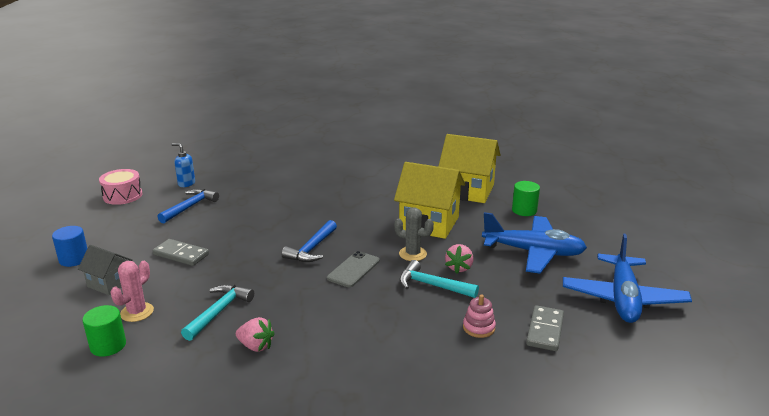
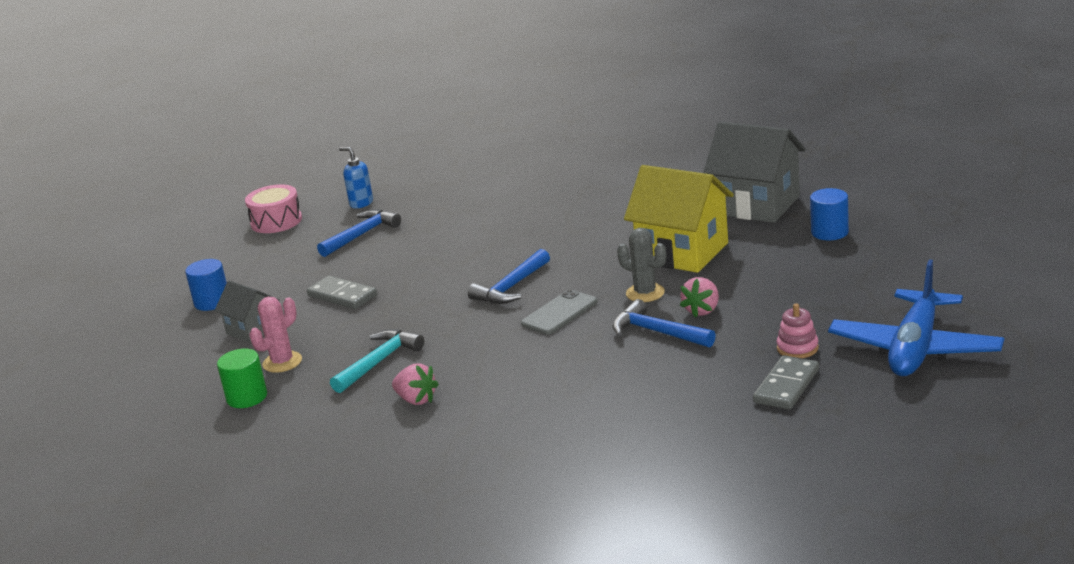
camera: 15 degrees right, 0 degrees up
turquoise hammer [399,260,479,298] -> blue hammer [613,299,716,348]
yellow house [438,134,500,203] -> grey house [703,122,806,223]
pink stacking toy [463,295,496,338] -> pink stacking toy moved to [776,303,819,358]
blue plane [482,212,587,274] -> none
green cylinder [512,181,540,216] -> blue cylinder [810,188,849,240]

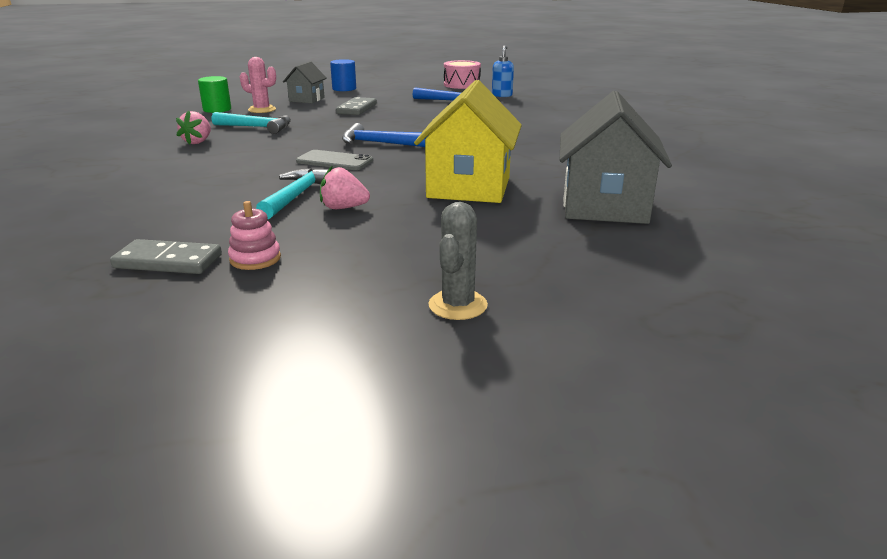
camera: 65 degrees right, 0 degrees up
blue hammer [613,299,716,348] -> turquoise hammer [256,168,328,219]
grey cactus [617,228,666,302] -> grey cactus moved to [428,202,488,320]
blue cylinder [810,188,849,240] -> none
blue plane [828,260,1004,376] -> none

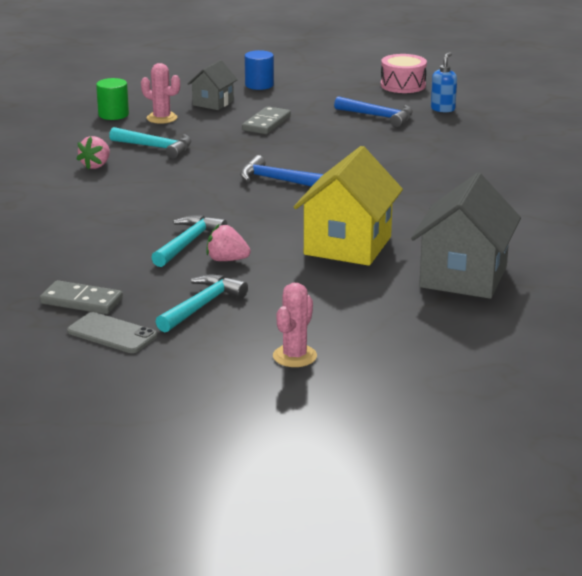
camera: 10 degrees right, 0 degrees up
pink stacking toy [228,201,281,270] -> none
grey phone [296,150,373,170] -> grey phone moved to [67,312,157,353]
grey cactus [428,202,488,320] -> pink cactus [273,283,317,367]
none -> turquoise hammer [155,275,248,333]

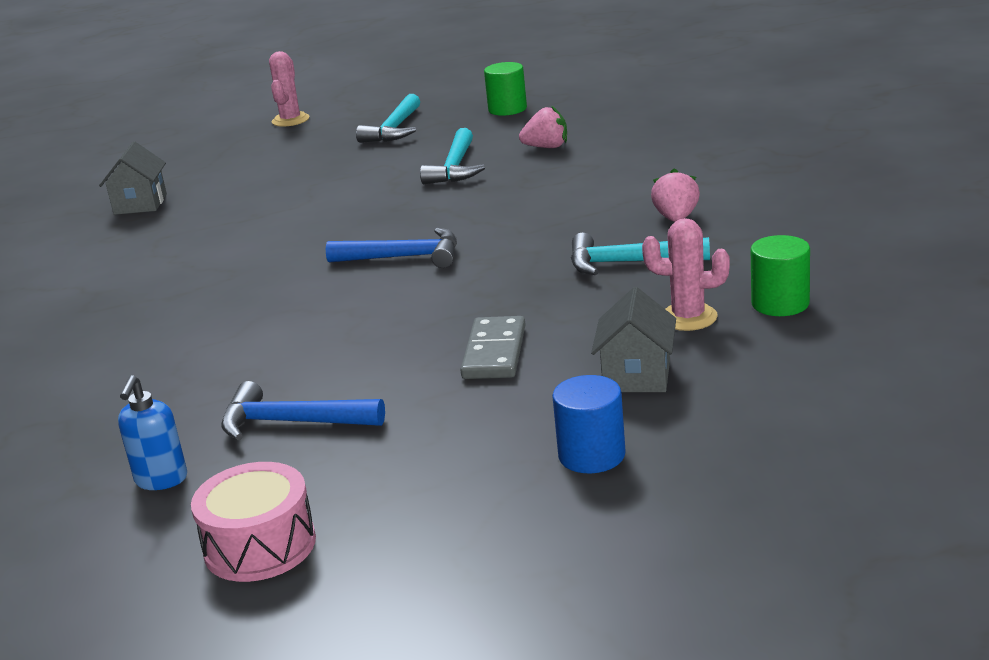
camera: 165 degrees right, 0 degrees up
grey domino [40,280,123,314] -> green cylinder [484,62,527,116]
grey phone [67,312,157,353] -> none
pink strawberry [206,224,251,261] -> pink strawberry moved to [519,106,567,148]
yellow house [294,146,403,266] -> none
grey house [411,173,521,299] -> grey house [99,141,167,215], size x0.55

